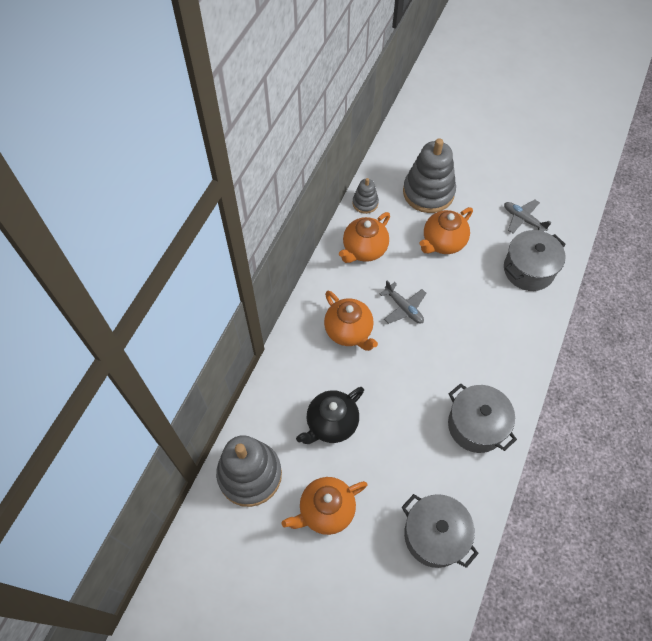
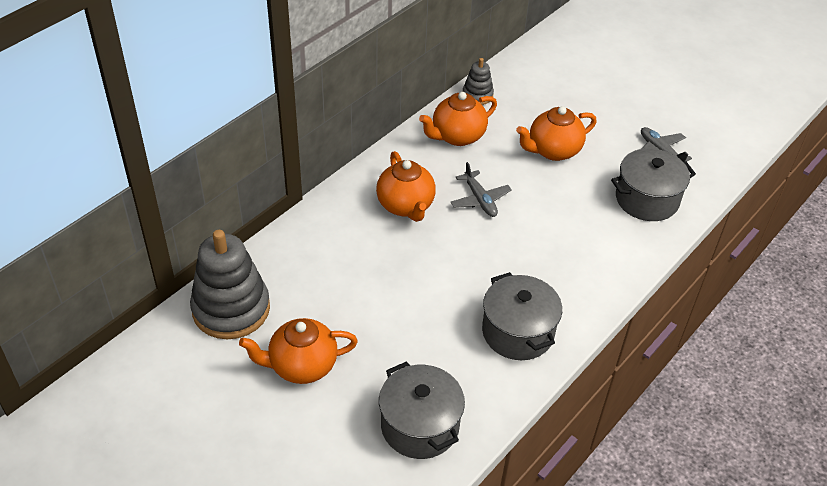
camera: 15 degrees right, 15 degrees down
black teapot [296,387,364,444] -> none
grey stacking toy [403,138,456,213] -> none

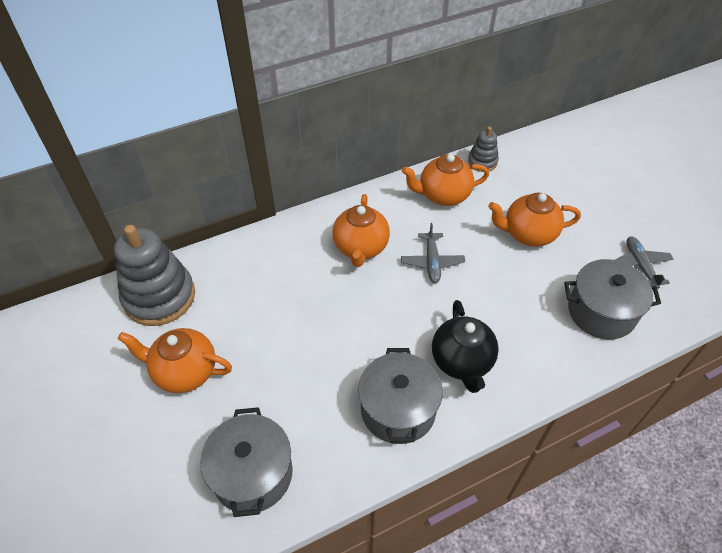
camera: 25 degrees right, 5 degrees up
none -> black teapot [432,300,499,393]

